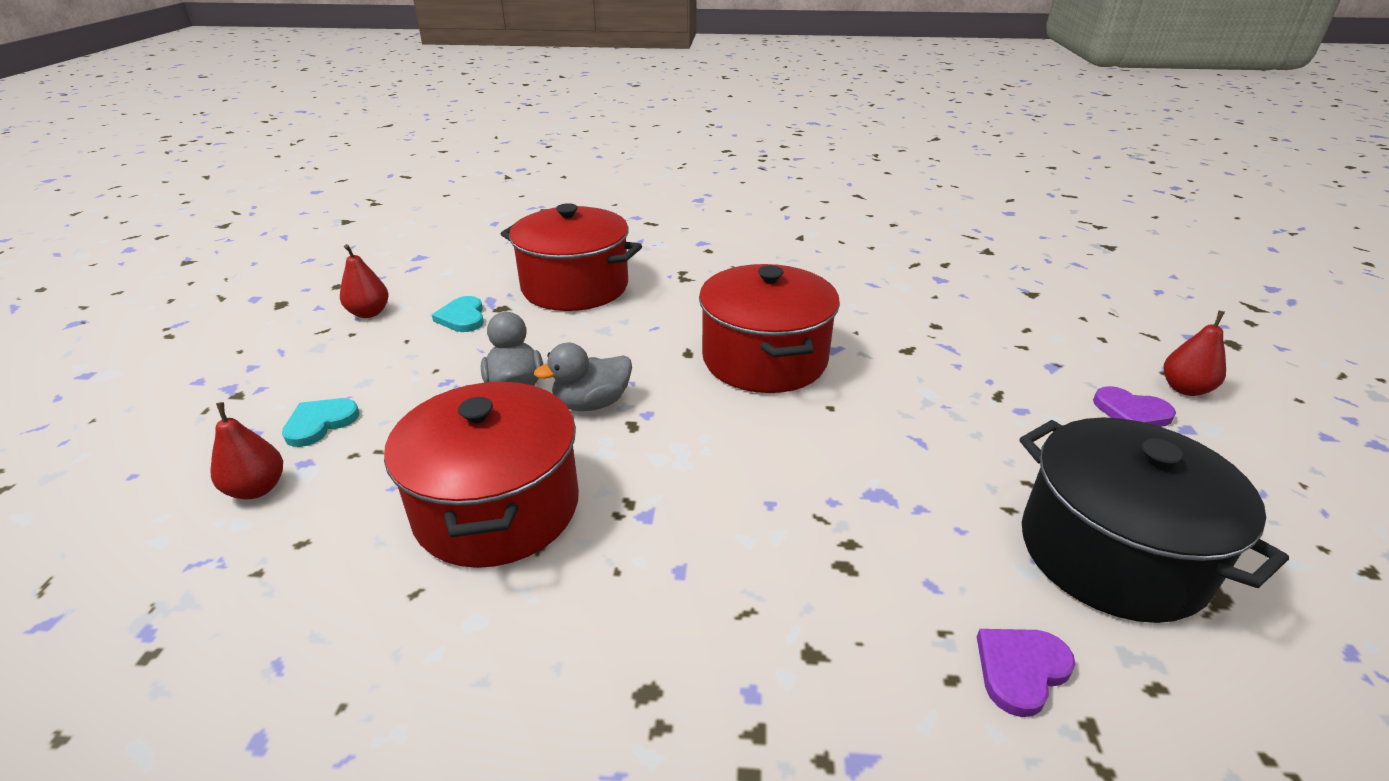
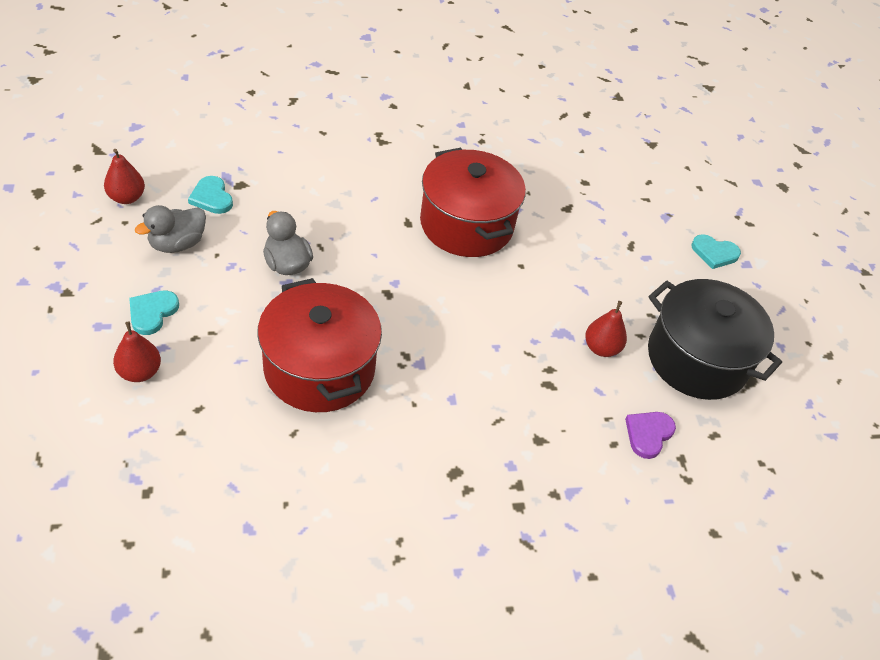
camera: 20 degrees left, 15 degrees up
red pot [501,203,642,311] -> none
grey duck [534,343,632,411] -> grey duck moved to [135,205,206,253]
purple heart [1093,386,1176,427] -> turquoise heart [691,234,741,269]
red pear [1164,311,1226,396] -> red pear moved to [585,301,627,357]

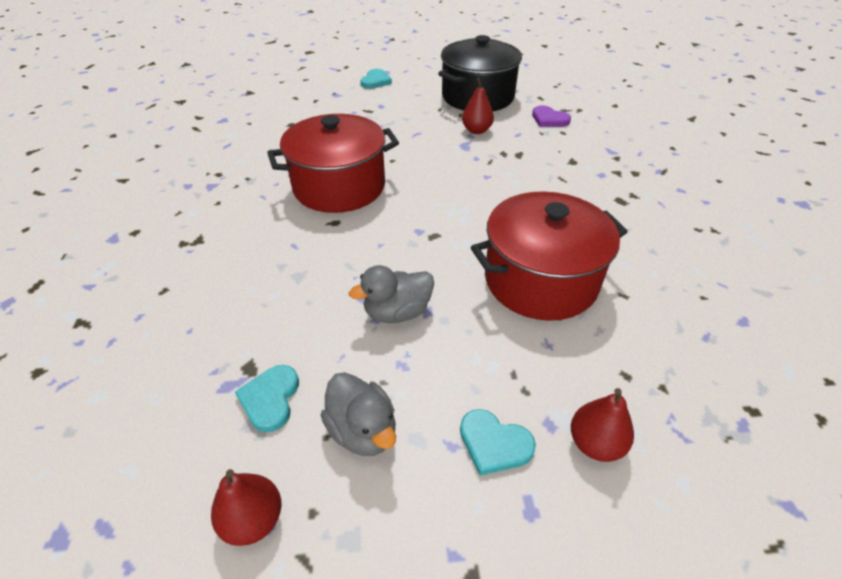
camera: 80 degrees left, 5 degrees down
turquoise heart [188,176,233,214] -> turquoise heart turned 120 degrees clockwise [235,365,299,432]

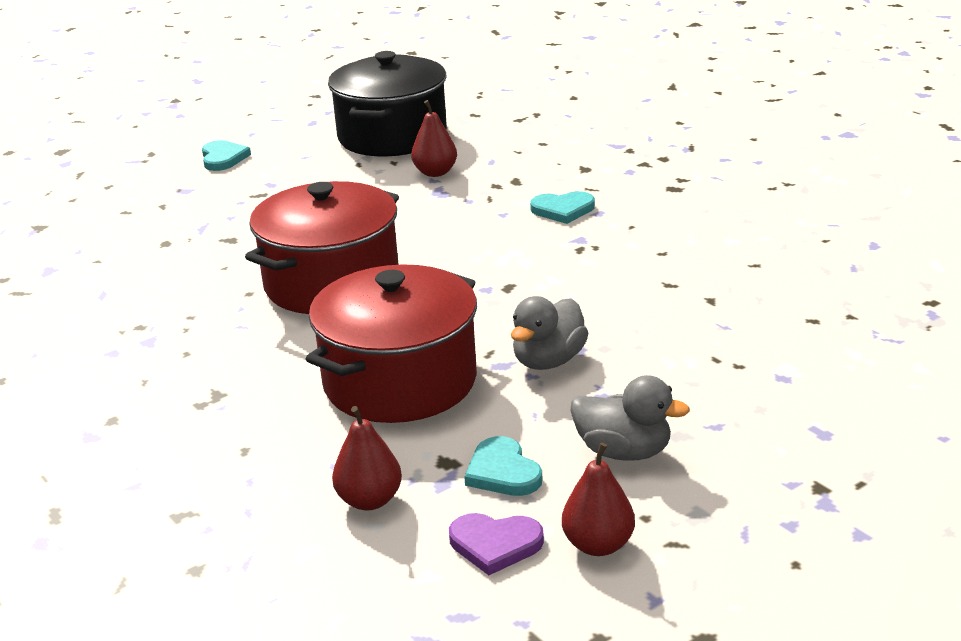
camera: 30 degrees left, 15 degrees down
turquoise heart [460,409,536,476] -> turquoise heart moved to [530,191,595,224]
red pot [471,191,628,321] -> red pot moved to [306,264,477,423]
purple heart [532,105,571,127] -> purple heart moved to [449,513,544,575]
red pear [571,388,634,462] -> red pear moved to [332,406,402,510]

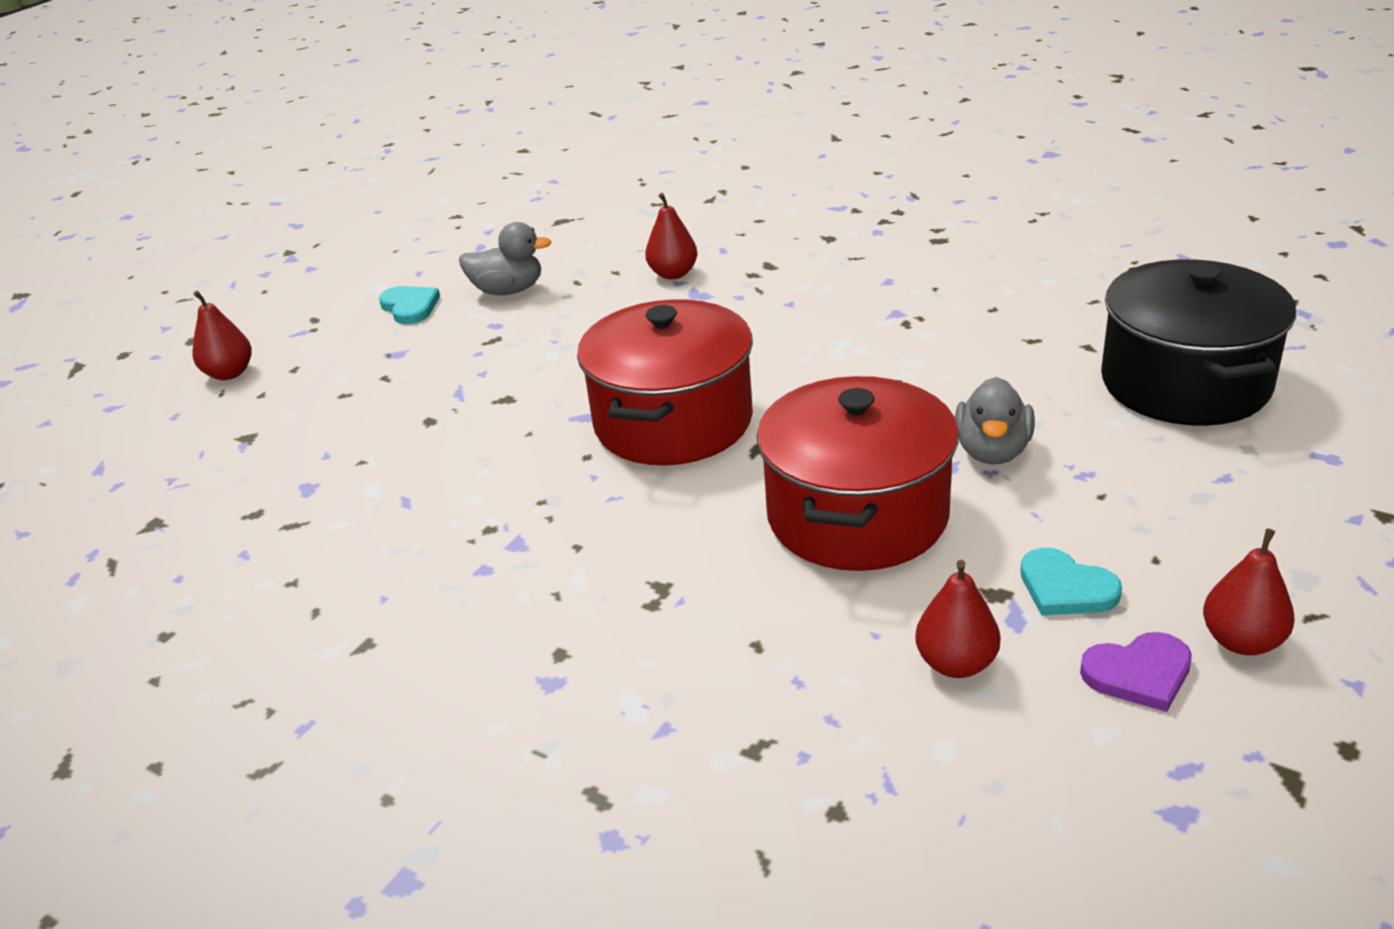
camera: 20 degrees left, 5 degrees up
black pot [328,51,447,156] -> black pot moved to [1101,259,1296,426]
turquoise heart [530,191,595,224] -> none
grey duck [571,375,690,461] -> grey duck moved to [459,222,551,295]
none -> red pear [193,291,252,380]

